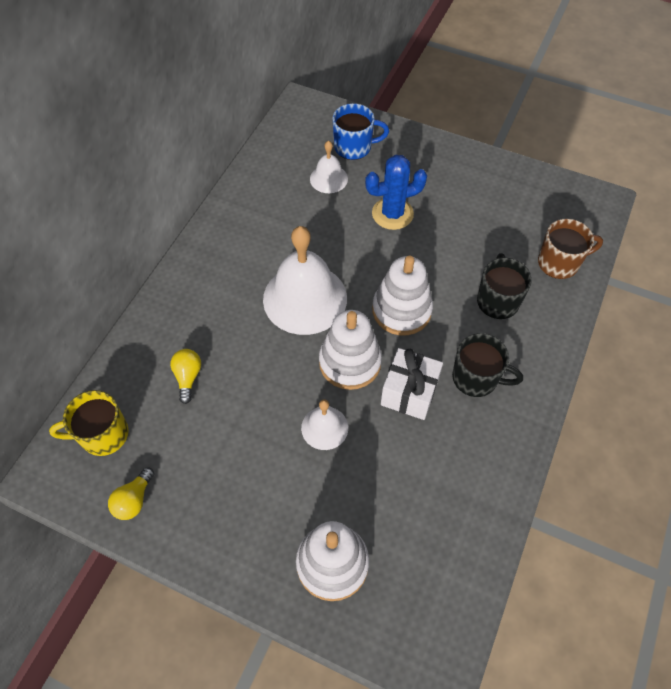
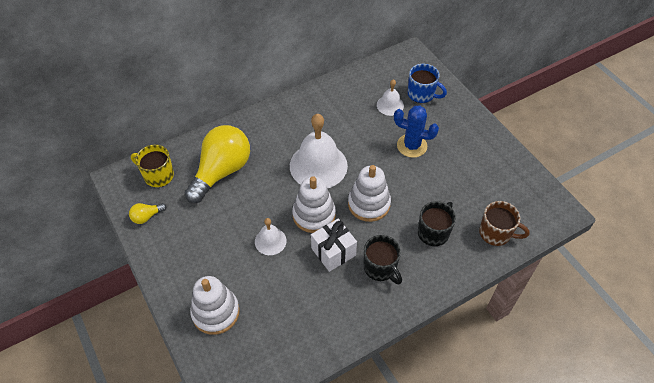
camera: 35 degrees right, 5 degrees down
yellow light bulb [170,349,201,404] -> yellow light bulb [185,125,250,203], size x2.42

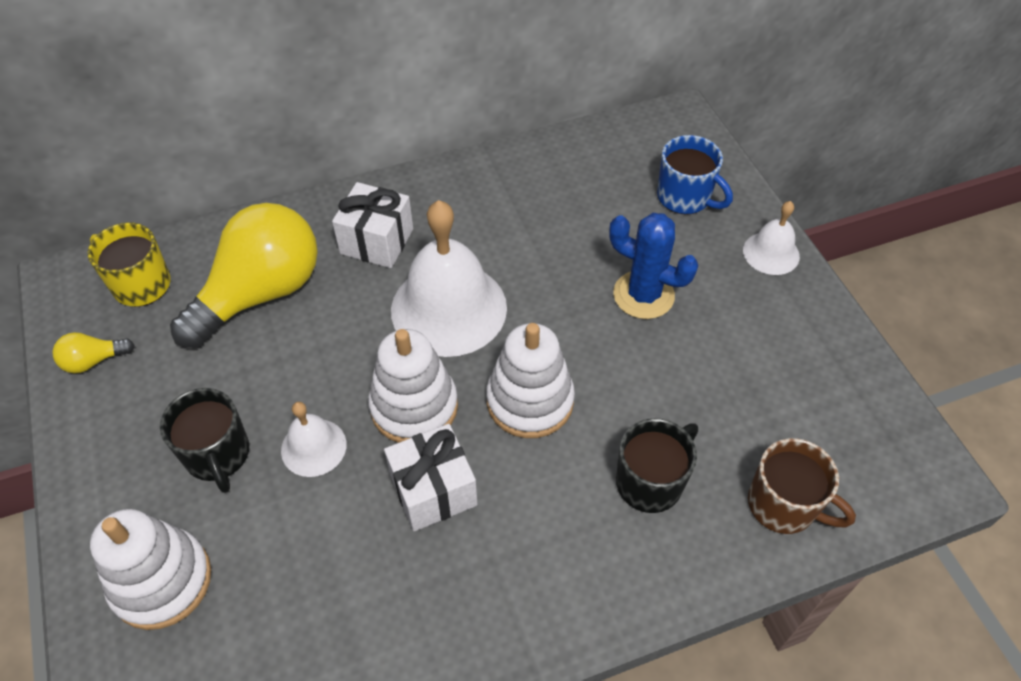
camera: 10 degrees right, 0 degrees up
black mug [364,235,402,284] -> black mug moved to [160,388,249,493]
white bell [377,79,404,116] -> white bell moved to [743,201,800,275]
none -> white gift [332,182,413,268]

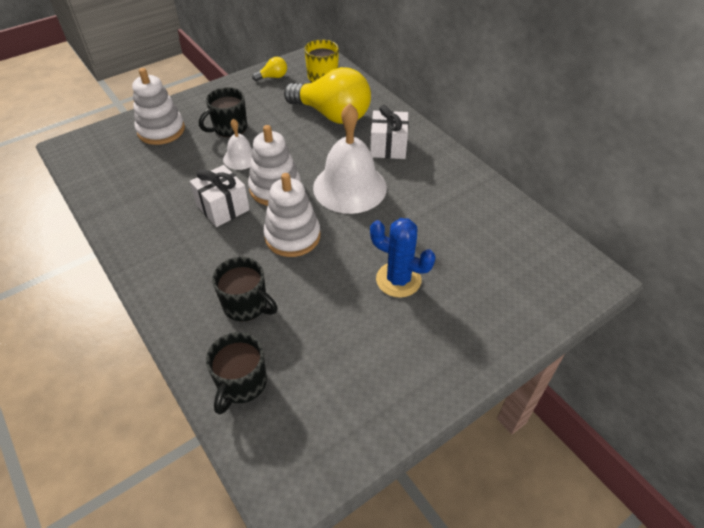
camera: 75 degrees right, 5 degrees down
yellow light bulb [53,332,135,374] -> yellow light bulb turned 105 degrees clockwise [252,57,287,81]
blue cactus [609,213,698,319] -> blue cactus turned 75 degrees counterclockwise [370,218,436,298]
blue mug [657,135,733,215] -> none
white bell [743,201,800,275] -> none
brown mug [748,438,856,534] -> black mug [206,332,267,415]

